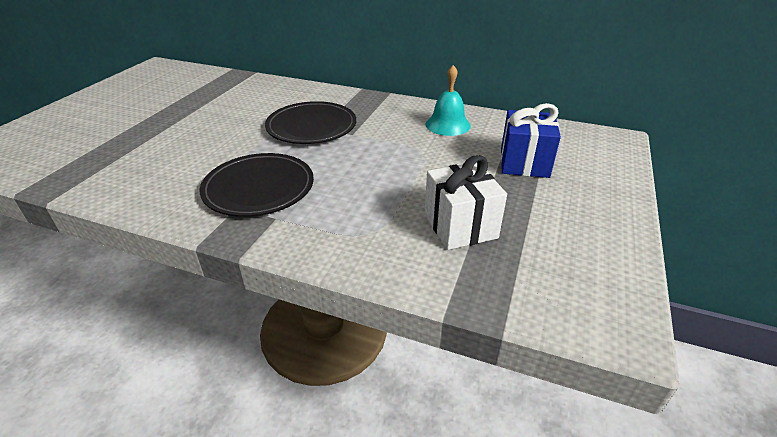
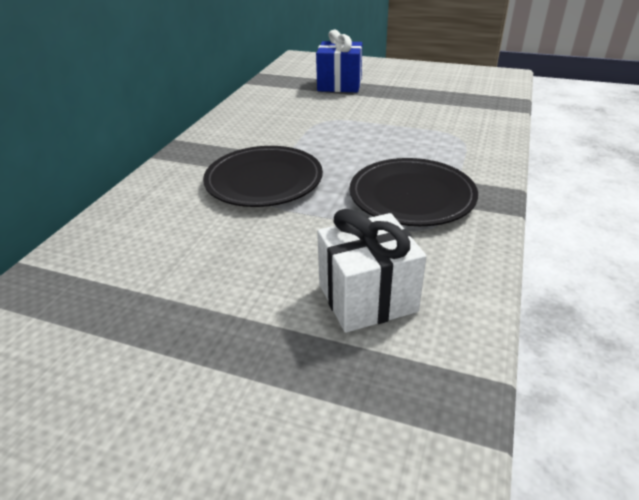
camera: 90 degrees left, 0 degrees up
white gift [424,155,507,250] -> white gift moved to [317,209,427,333]
turquoise bell [426,65,471,136] -> none

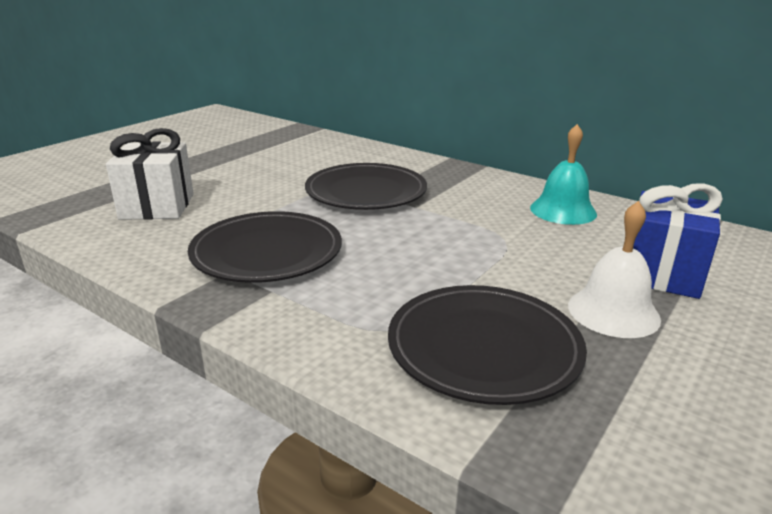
camera: 105 degrees right, 10 degrees down
none -> black plate [388,285,587,405]
none -> turquoise bell [530,124,597,225]
none -> white bell [568,201,661,338]

